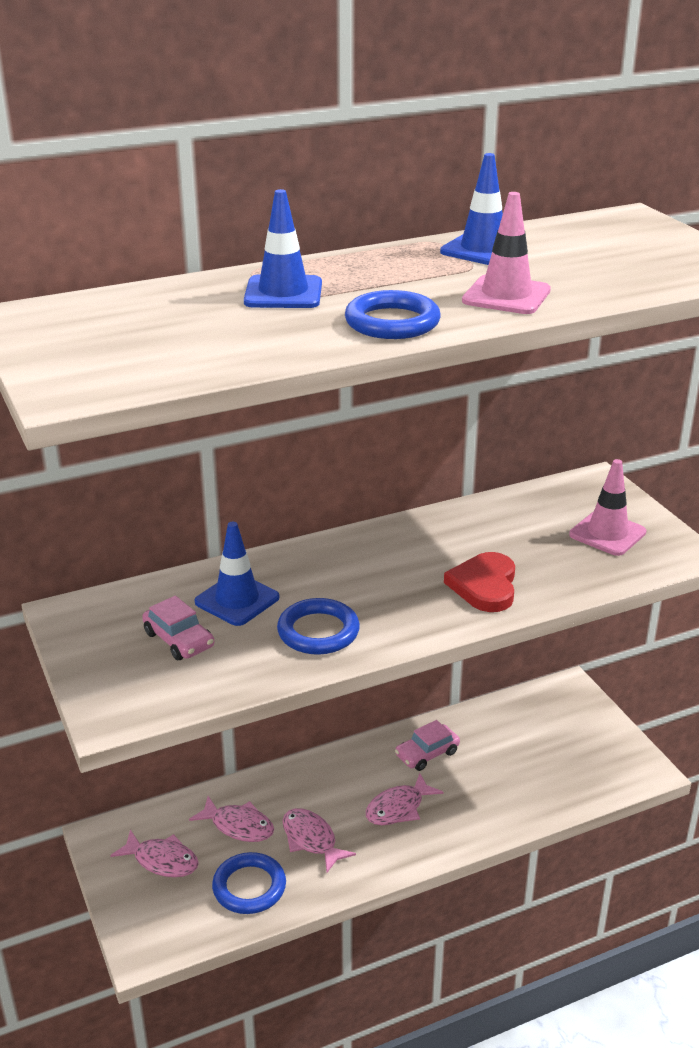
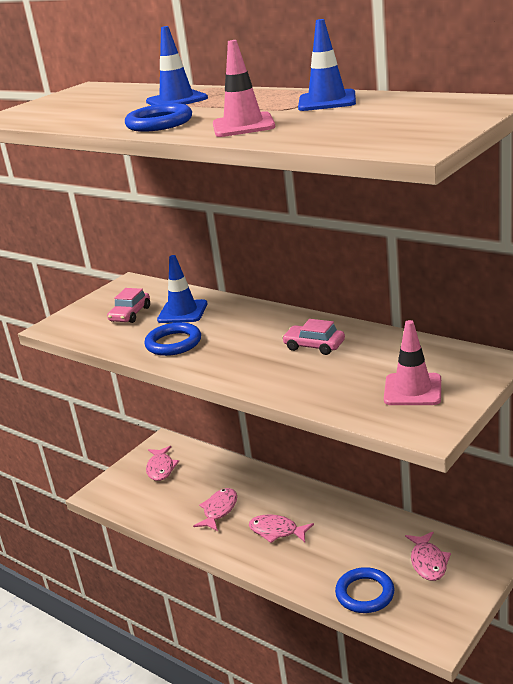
camera: 65 degrees right, 5 degrees down
pink fish [189,796,274,842] -> pink fish moved to [405,531,451,581]
blue ring [212,852,286,914] -> blue ring moved to [335,567,394,613]
pink car [395,720,460,771] -> pink car moved to [282,319,345,355]
red heart [444,552,515,612] -> none

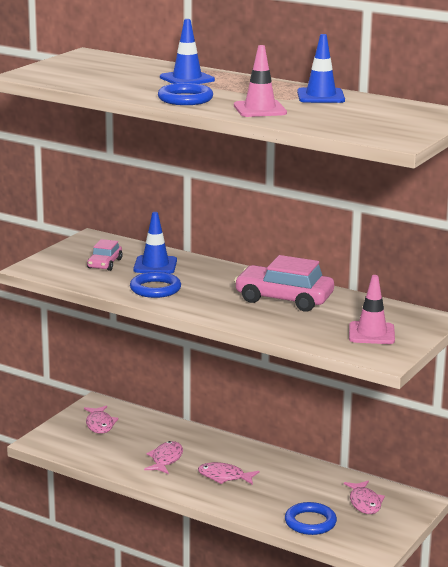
camera: 10 degrees left, 5 degrees down
pink car [282,319,345,355] -> pink car [234,255,334,312], size x1.84

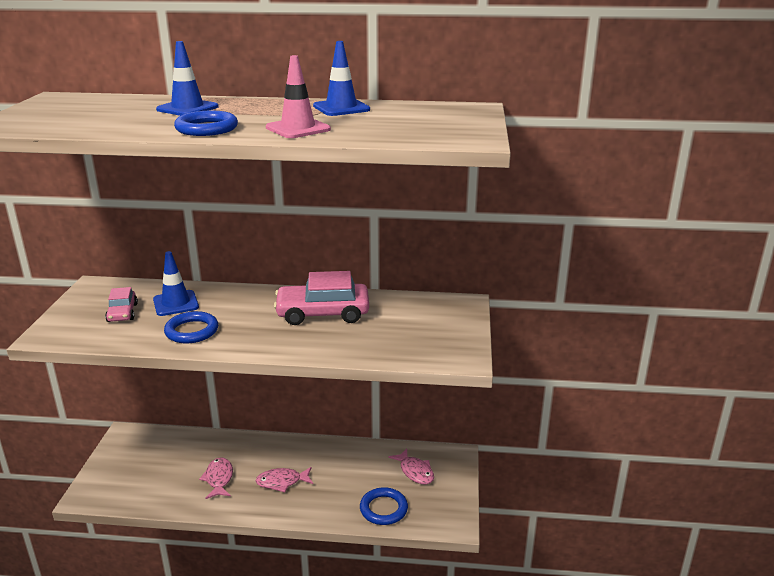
camera: 25 degrees left, 5 degrees up
pink fish [84,405,118,434] -> none
pink traffic cone [349,275,395,344] -> none

